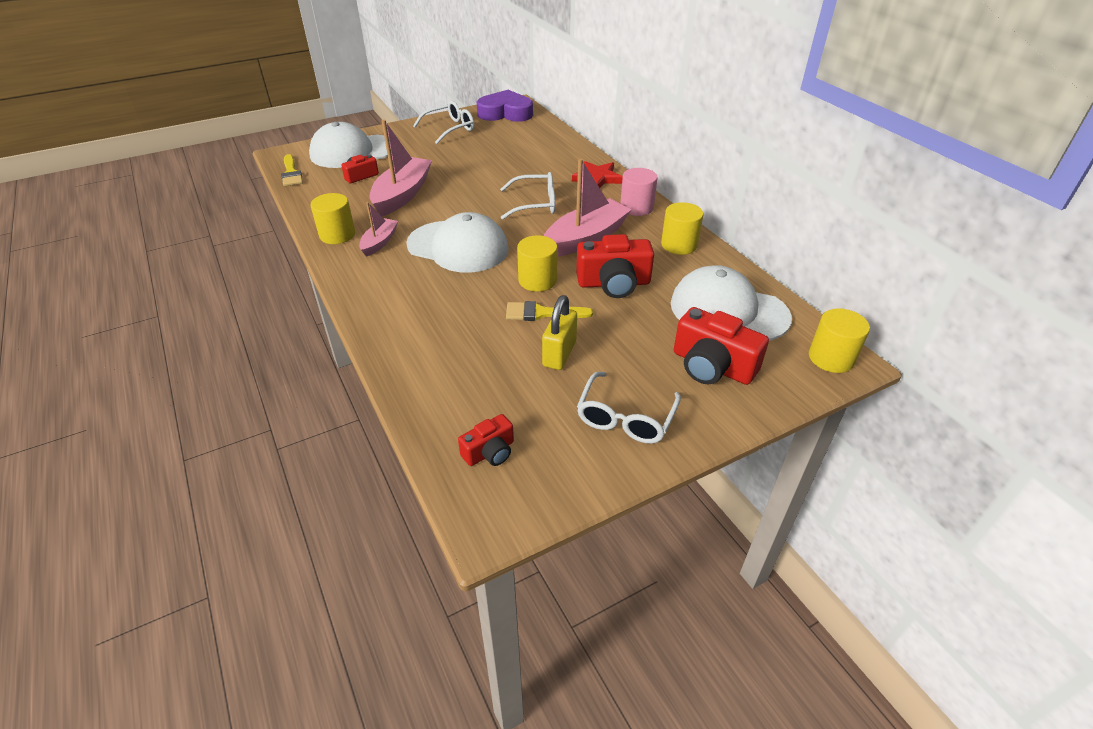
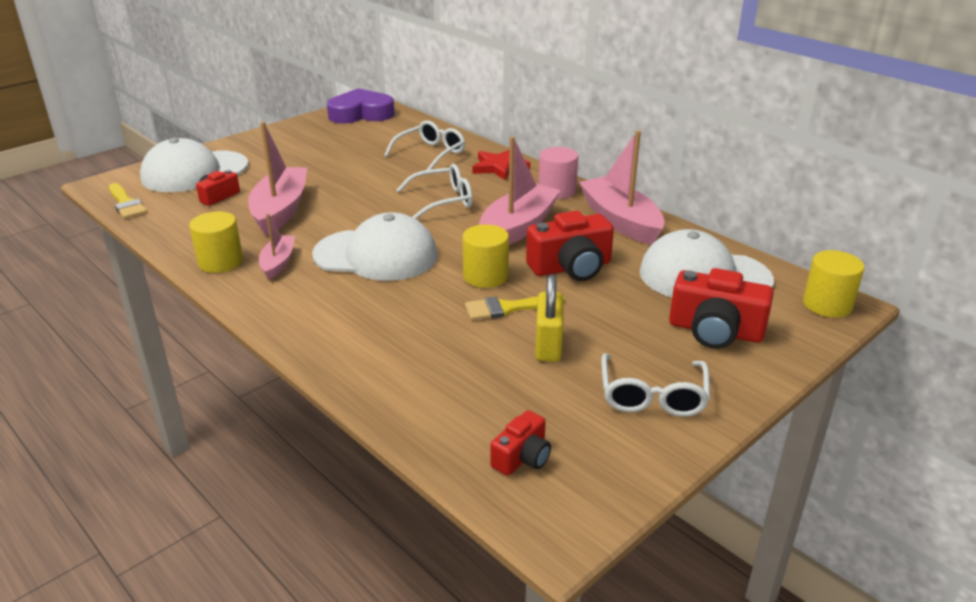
camera: 15 degrees left, 10 degrees down
white glasses [413,101,474,144] -> white glasses moved to [384,120,465,170]
yellow cylinder [661,202,703,255] -> pink boat [579,130,665,245]

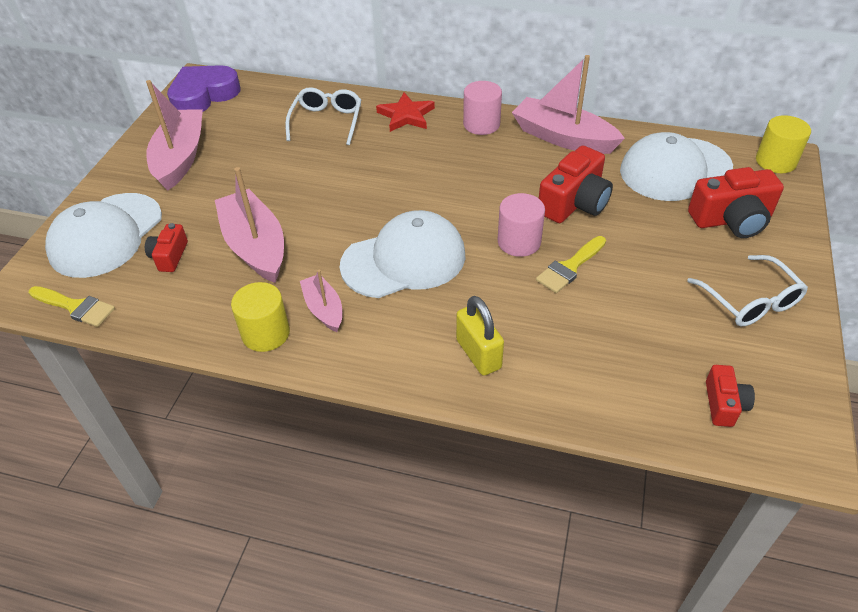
camera: 30 degrees left, 15 degrees up
white glasses [396,164,473,219] -> none
yellow cylinder [462,224,509,288] -> pink cylinder [498,193,545,257]
pink boat [479,136,561,245] -> pink boat moved to [146,80,203,191]
yellow padlock [535,274,563,362] -> yellow padlock moved to [456,296,504,376]

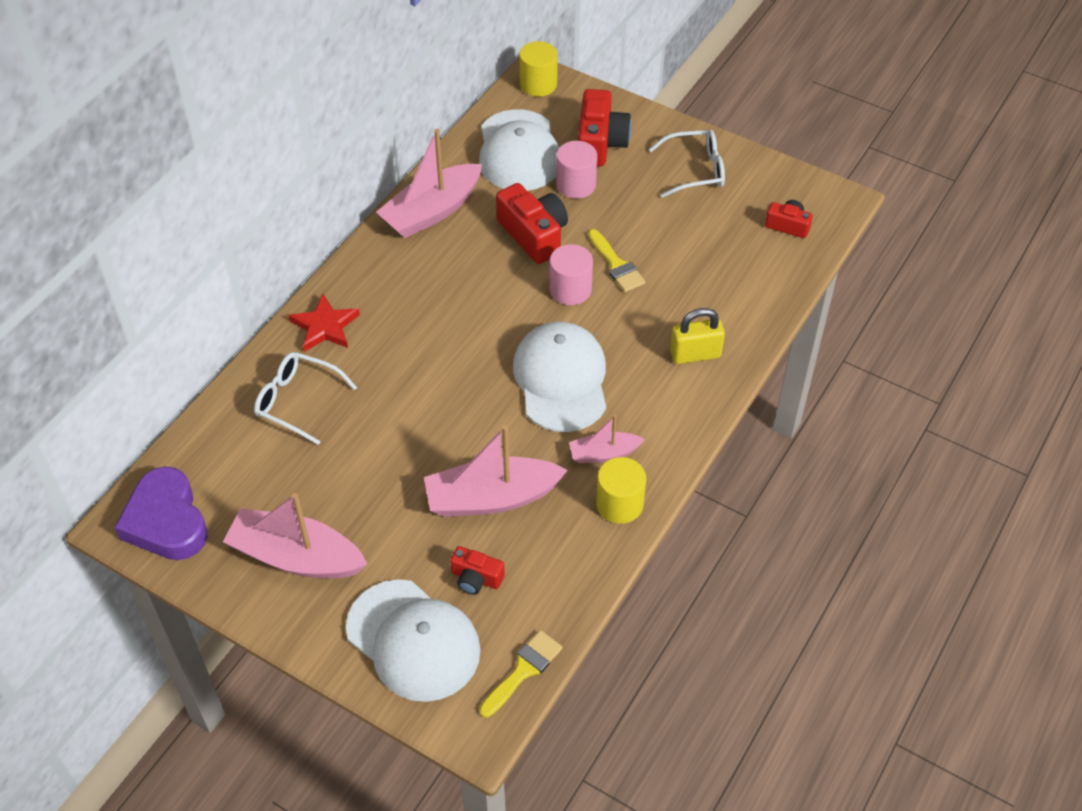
camera: 75 degrees left, 5 degrees up
pink cylinder [463,81,502,135] -> pink cylinder moved to [556,141,597,199]

